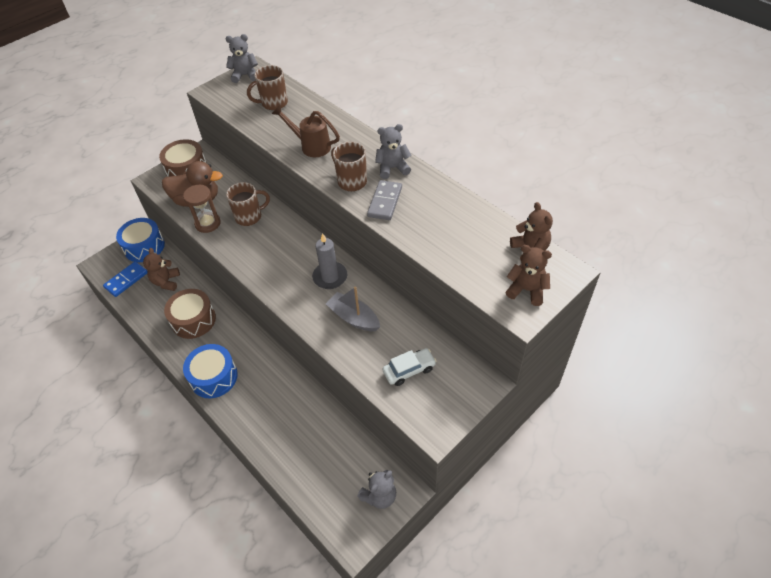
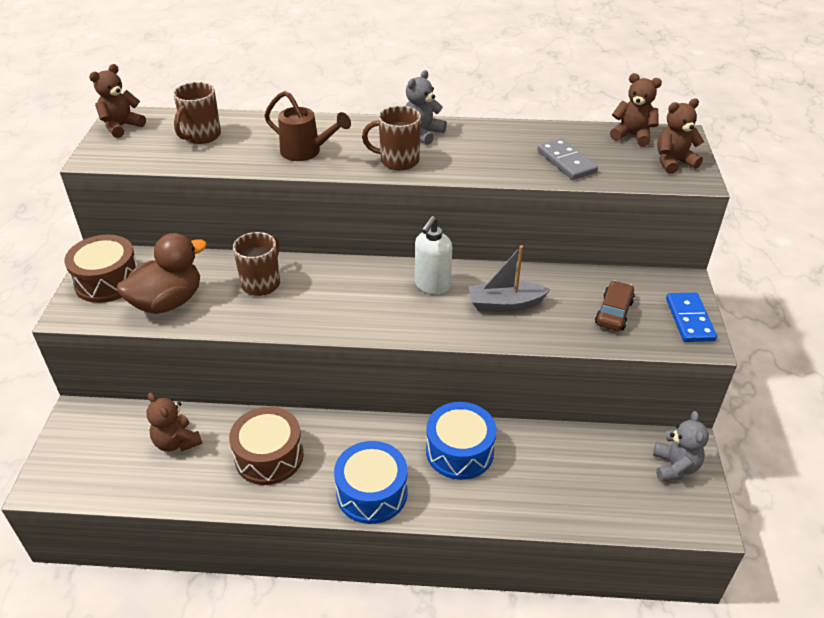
camera: 45 degrees left, 10 degrees down
blue domino [103,261,148,297] -> blue domino moved to [666,293,717,342]
blue drum [116,218,165,262] -> blue drum moved to [426,402,496,480]
brown hourglass [183,185,221,233] -> none
grey teddy bear [226,34,258,83] -> brown teddy bear [89,64,146,138]
brown watering can [272,105,340,157] -> brown watering can turned 135 degrees counterclockwise [264,91,351,161]
grey candle [312,233,347,289] -> white soap dispenser [415,216,452,294]
grey domino [367,180,402,220] -> grey domino moved to [537,138,598,180]
white car [383,348,436,386] -> brown car [595,280,635,331]

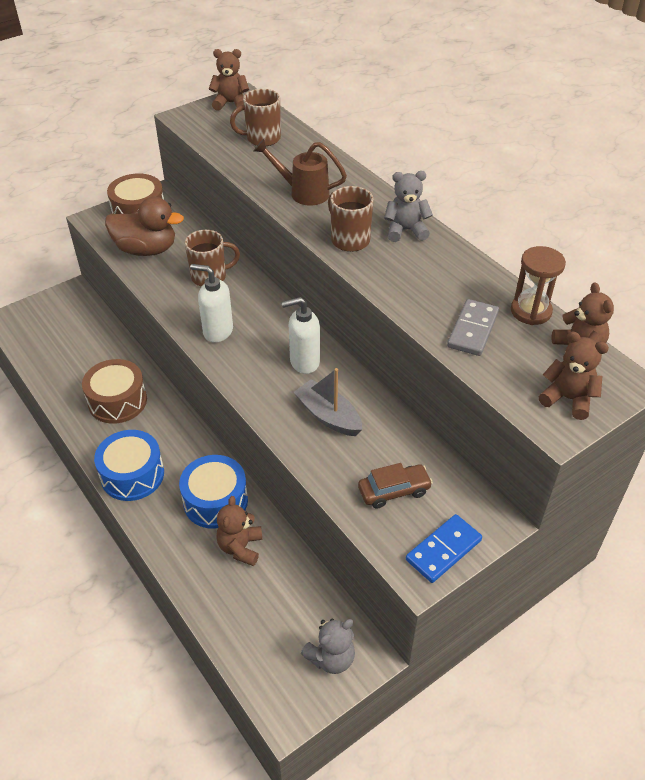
camera: 50 degrees right, 5 degrees up
brown teddy bear [146,393,202,452] -> brown teddy bear moved to [216,496,262,566]
brown watering can [264,91,351,161] -> brown watering can turned 120 degrees clockwise [254,139,347,206]
none -> white soap dispenser [190,264,233,343]
none -> brown hourglass [511,246,566,325]

